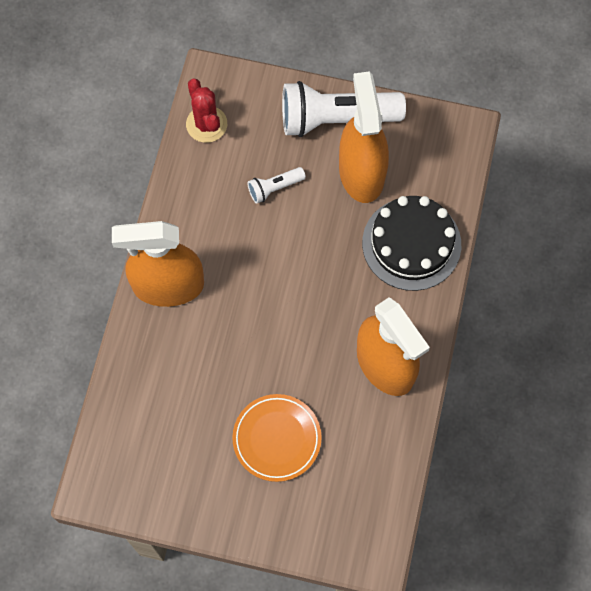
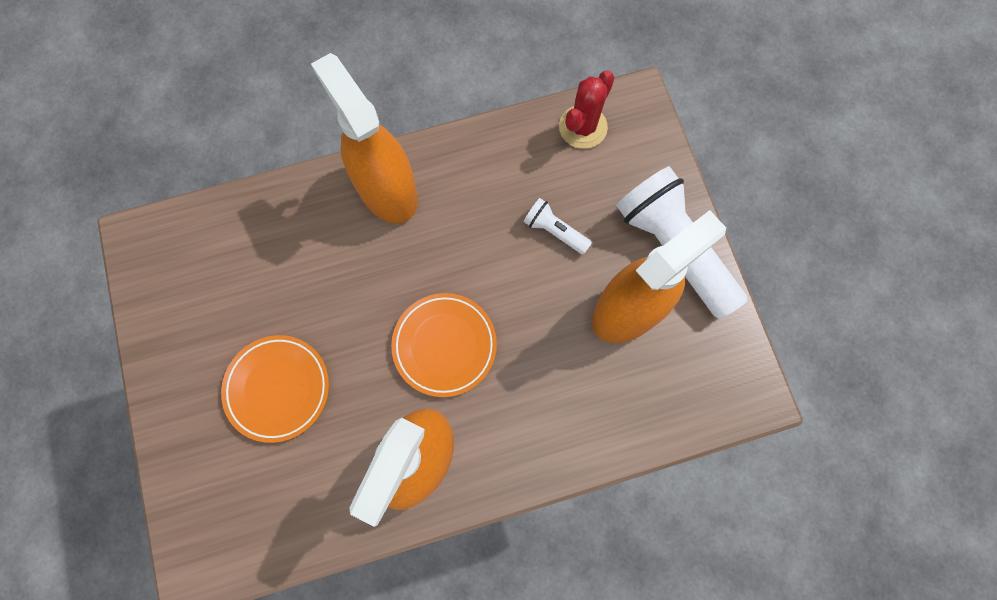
camera: 60 degrees right, 5 degrees up
black cake [362,196,461,291] -> none
none -> orange plate [391,293,497,397]

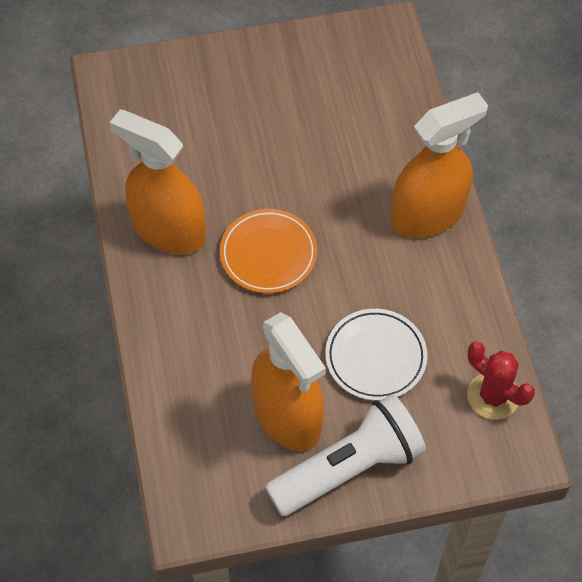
camera: 95 degrees right, 15 degrees down
orange plate [221,335,329,443] -> none
white flashlight [523,198,592,255] -> white plate [325,309,428,401]

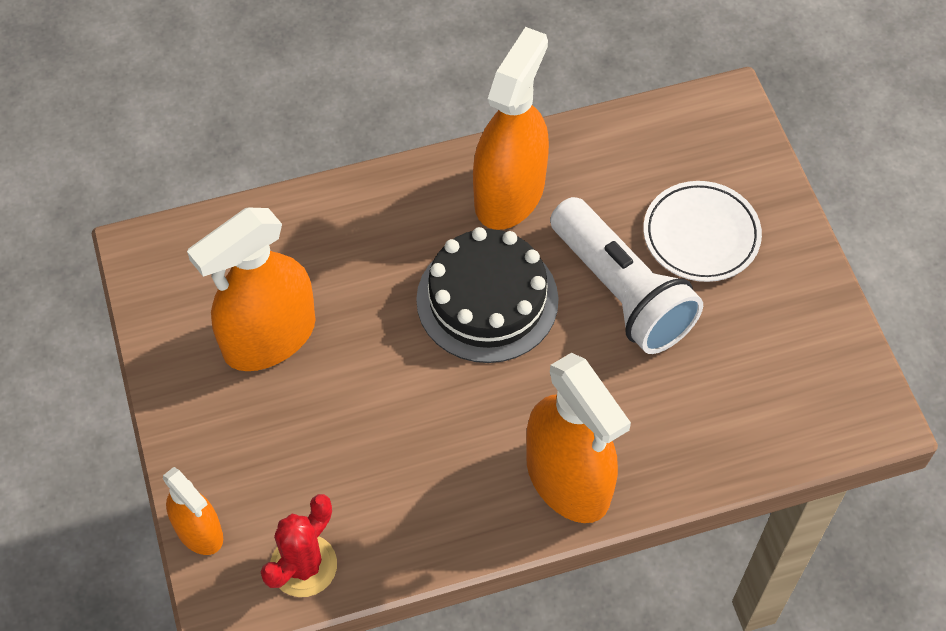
camera: 85 degrees right, 0 degrees up
orange plate [220,209,317,293] -> black cake [416,227,559,363]
white flashlight [265,394,426,516] -> white flashlight moved to [550,197,703,354]
white plate [325,309,428,401] -> white plate moved to [643,181,762,282]
none -> orange spray bottle [163,467,223,555]

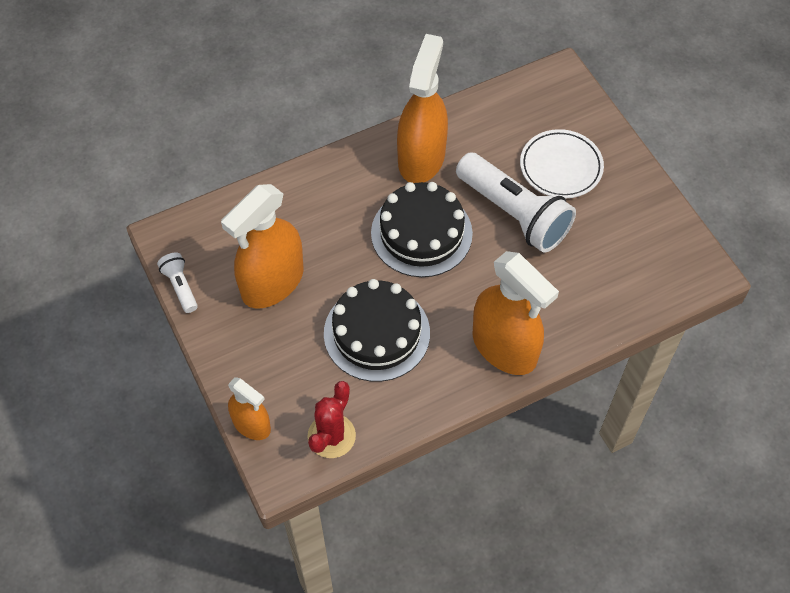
camera: 10 degrees left, 0 degrees up
none -> white flashlight [157,252,198,313]
none -> black cake [324,279,430,382]

